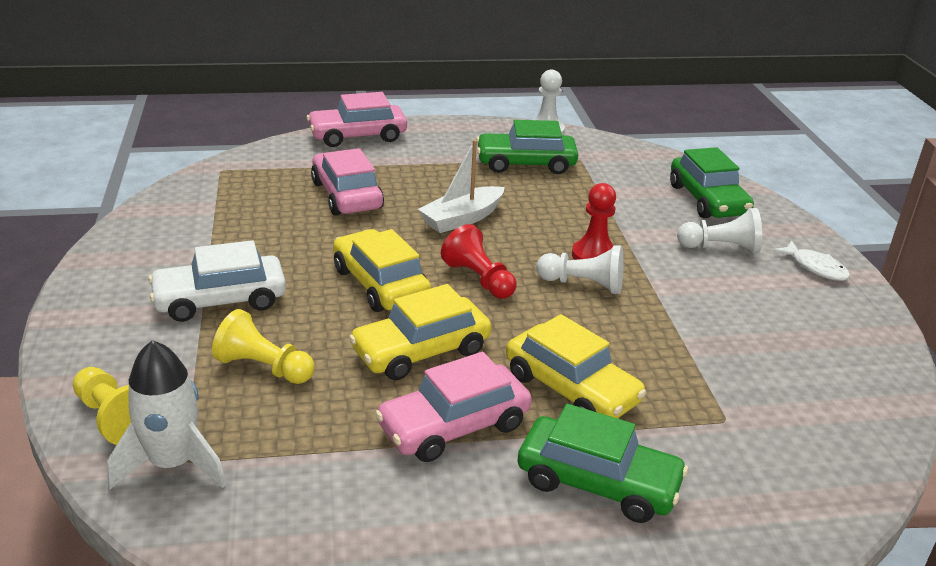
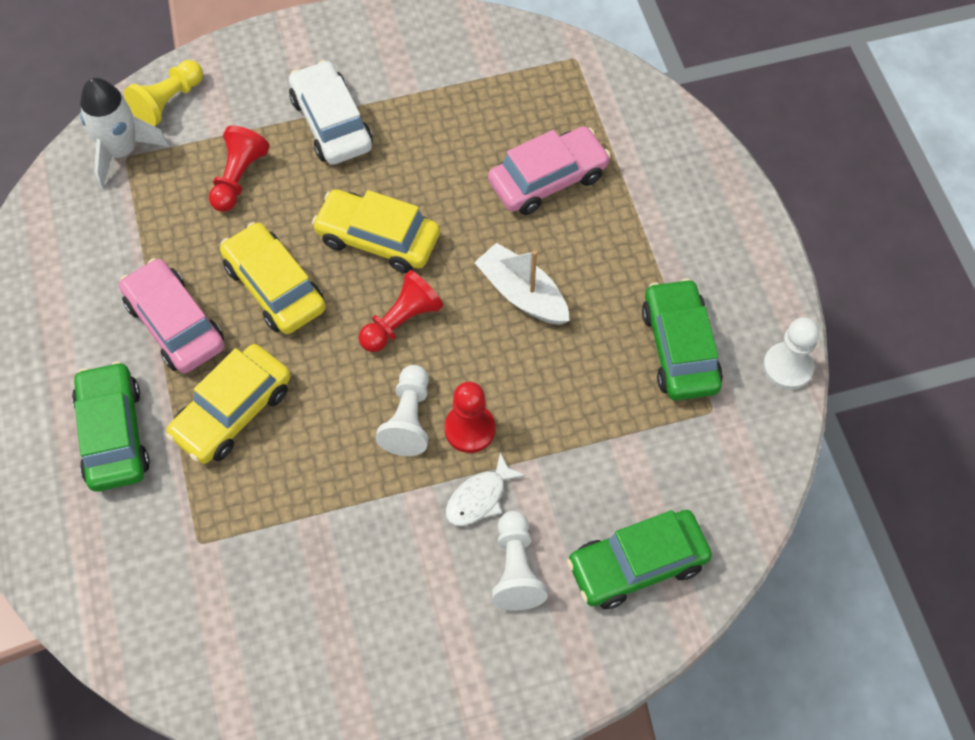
camera: 85 degrees right, 30 degrees up
yellow pawn [212,309,315,384] -> red pawn [209,126,270,212]
pink car [306,92,407,147] -> none
yellow car [333,229,431,312] -> yellow car turned 120 degrees counterclockwise [312,189,440,273]
green car [517,404,688,523] -> green car turned 150 degrees clockwise [72,361,150,491]
white fish [772,240,850,281] -> white fish moved to [446,452,526,526]

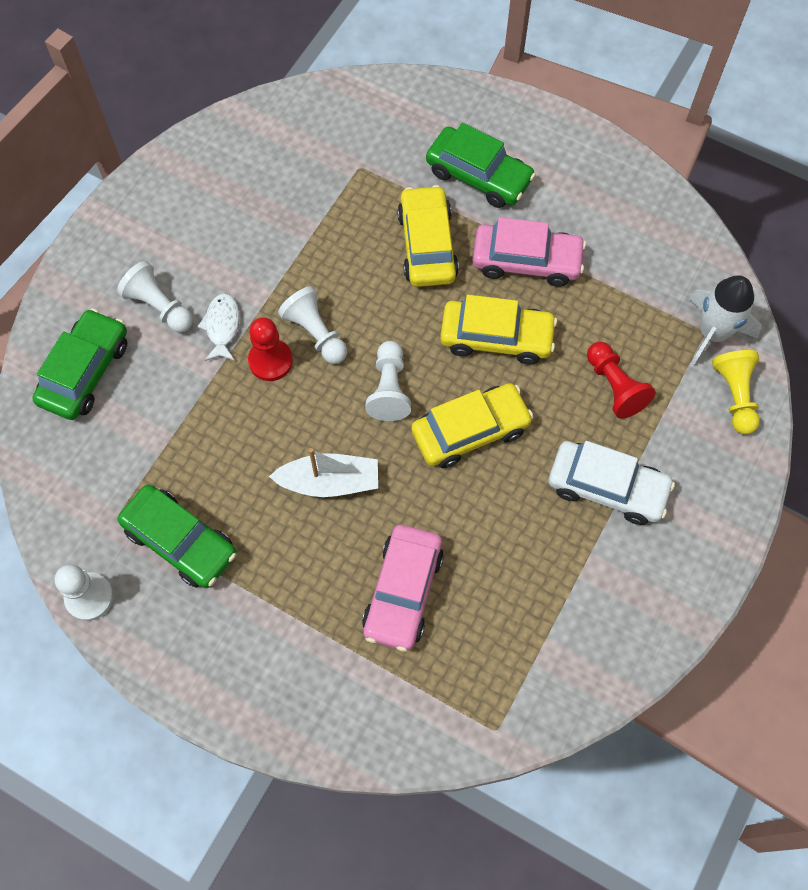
camera: 135 degrees right, 5 degrees up
red pawn [359,270,443,352] -> white pawn [365,341,411,421]

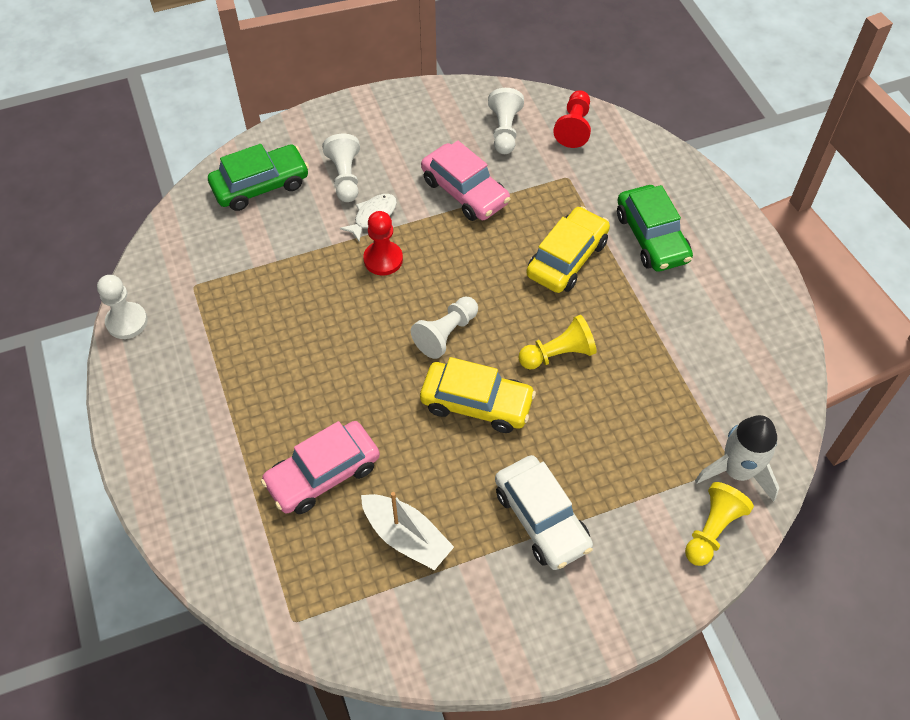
camera: 40 degrees right, 10 degrees down
green car [117,484,237,588] -> none
white boat [269,448,378,497] -> white boat moved to [361,492,454,570]
white pawn [278,286,347,364] -> white pawn moved to [488,88,524,154]
yellow car [440,295,557,364] -> yellow pawn [518,315,597,369]
pink car [472,217,586,287] -> pink car moved to [421,141,510,221]
red pawn [587,342,656,419] -> red pawn moved to [553,90,591,148]

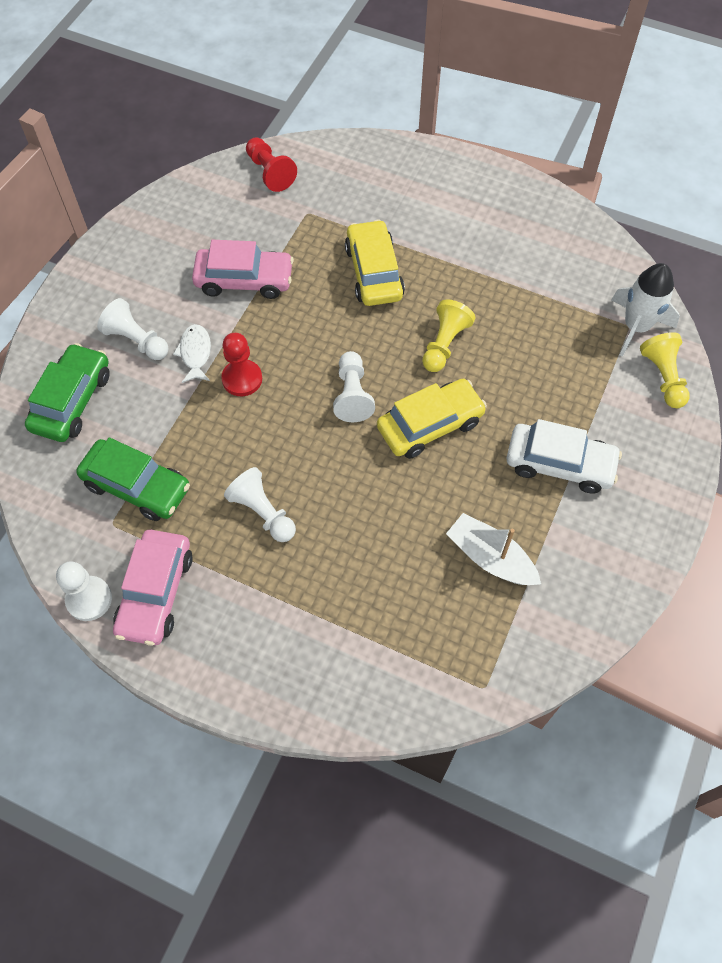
camera: 45 degrees left, 5 degrees up
pink car [261,421,380,514] -> pink car moved to [113,530,193,646]
white boat [361,492,454,570] -> white boat turned 135 degrees counterclockwise [446,513,541,585]
white pawn [488,88,524,154] -> white pawn moved to [224,467,296,542]
green car [617,185,693,272] -> green car moved to [76,437,190,521]

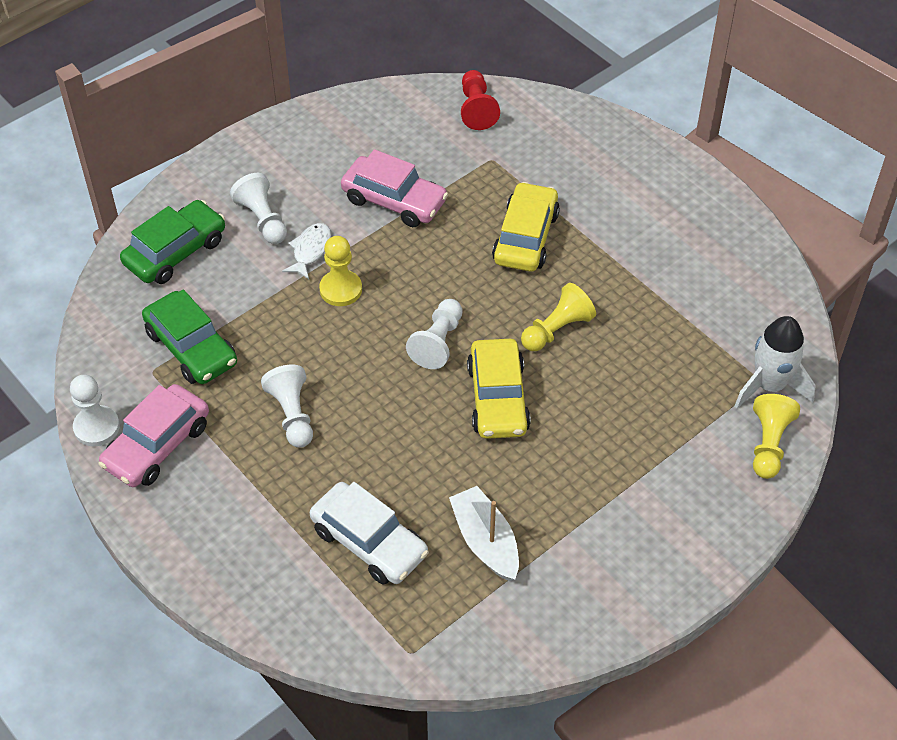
camera: 25 degrees right, 10 degrees down
red pawn [221,333,262,396] -> yellow pawn [319,236,362,306]
yellow car [377,379,487,459] -> yellow car turned 90 degrees clockwise [467,339,531,439]
white car [507,419,622,494] -> white car moved to [310,482,429,585]

